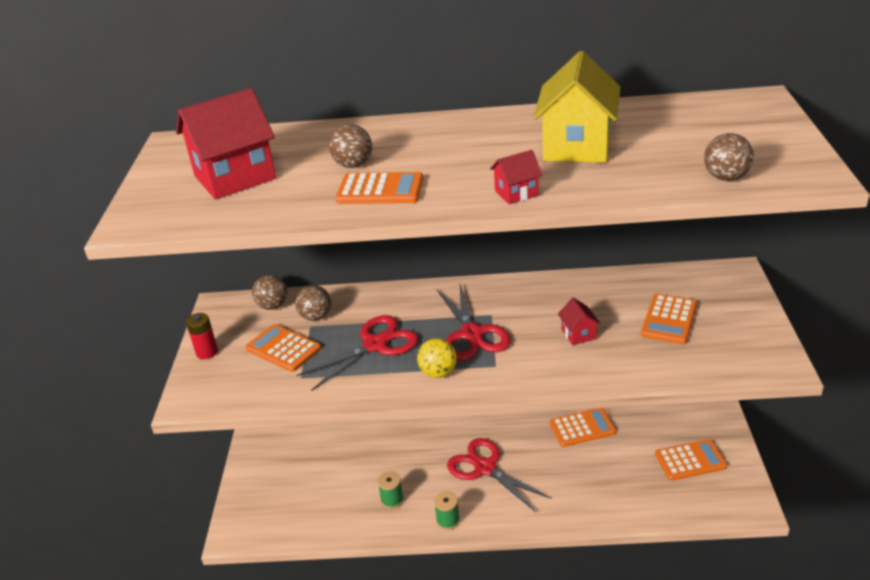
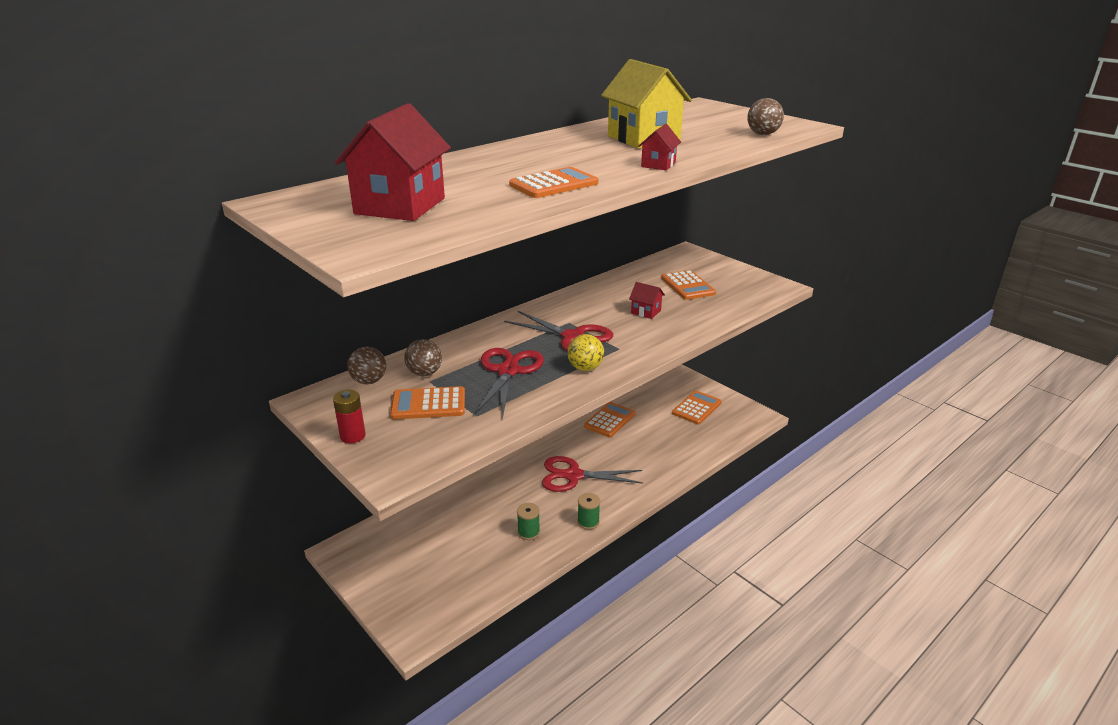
camera: 45 degrees left, 5 degrees down
brown ball [329,124,372,168] -> none

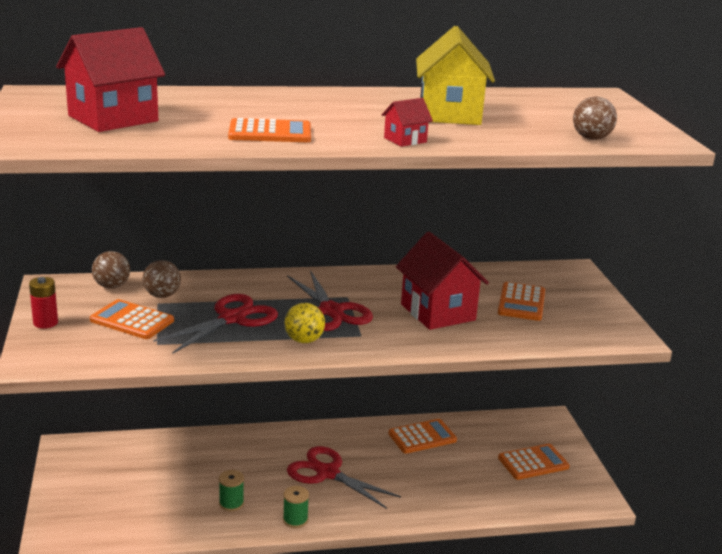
camera: 30 degrees right, 5 degrees down
red house [629,282,665,319] -> red house [396,232,489,330], size x2.12

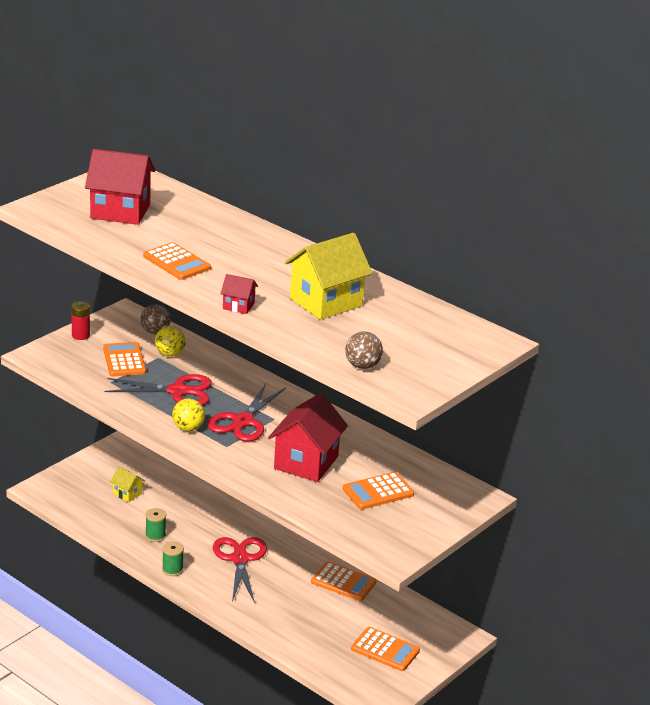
camera: 50 degrees right, 5 degrees up
brown ball [142,260,181,298] -> yellow ball [155,326,186,357]
none -> yellow house [110,466,145,502]

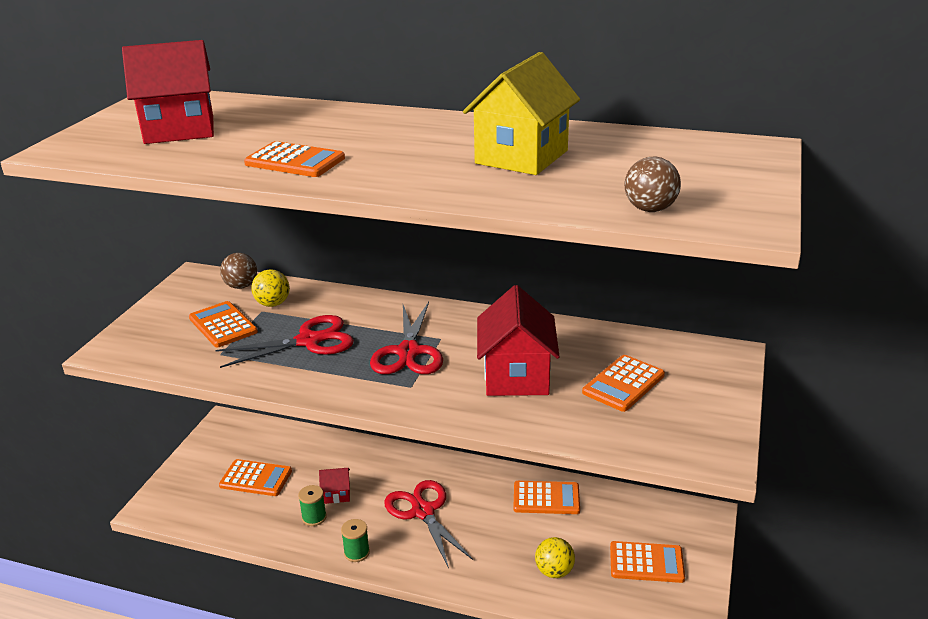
camera: 20 degrees left, 0 degrees up
red battery [71,301,90,340] -> none
yellow house [110,466,145,502] -> orange calculator [219,459,292,496]
yellow ball [172,398,205,431] -> yellow ball moved to [535,537,575,578]
red house [221,274,258,314] -> red house moved to [319,468,350,504]

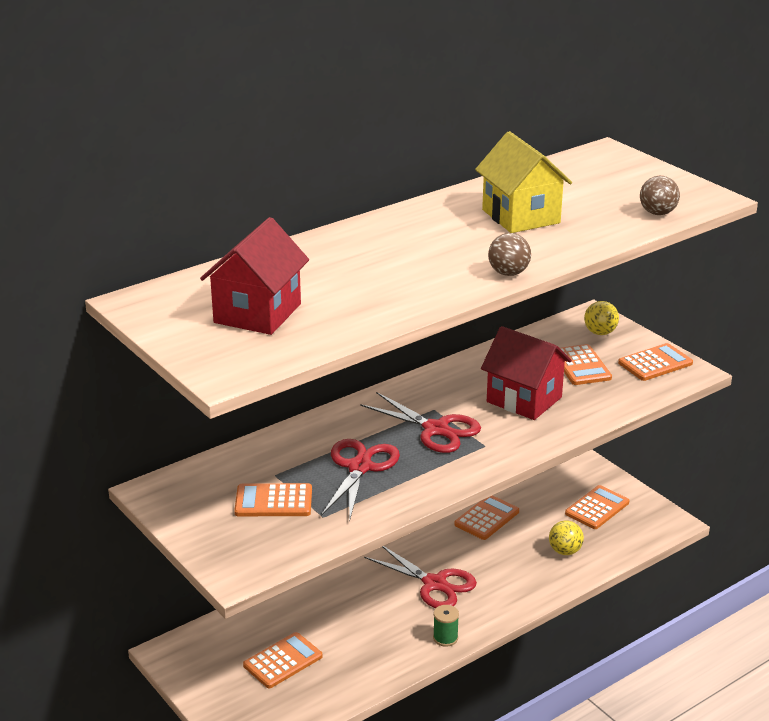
camera: 55 degrees left, 0 degrees up
brown ball [220,253,257,289] -> brown ball moved to [488,233,531,276]
orange calculator [244,141,345,177] -> orange calculator moved to [618,343,693,381]
yellow ball [251,269,290,307] -> yellow ball moved to [584,301,619,335]
green spool [298,485,327,526] -> none
red house [319,468,350,504] -> none
red scissors [384,480,473,568] -> red scissors turned 150 degrees counterclockwise [364,546,477,608]

